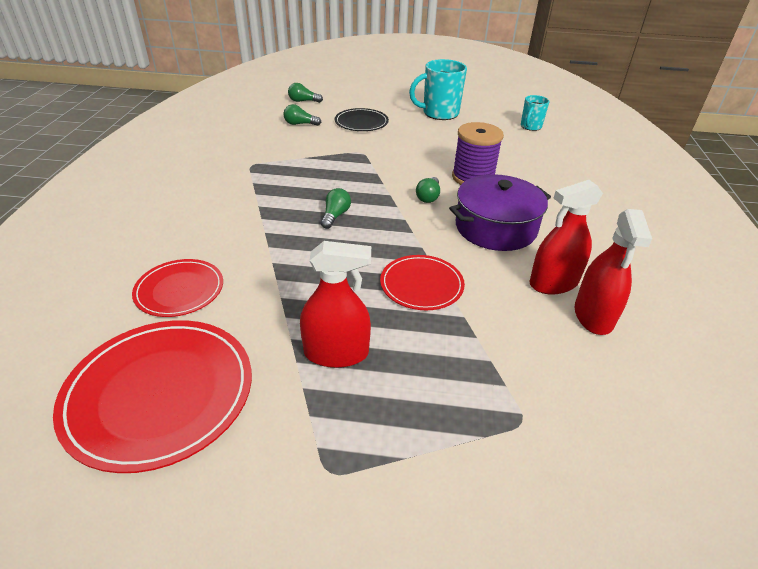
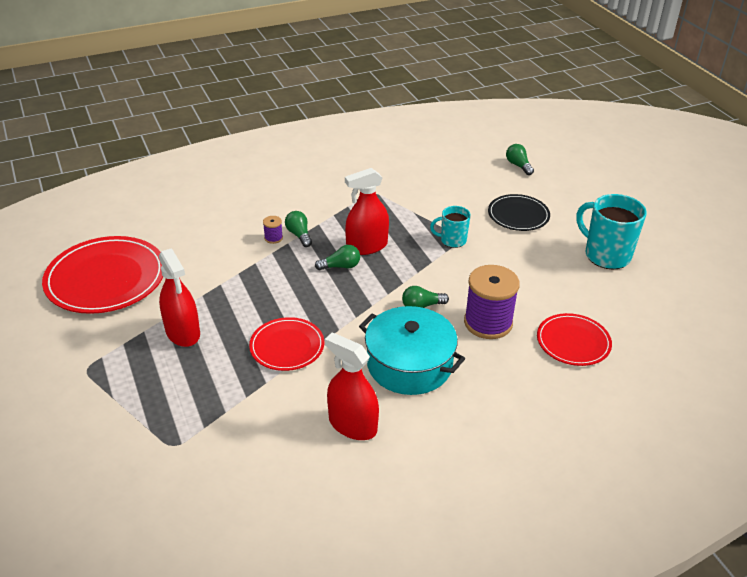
camera: 60 degrees right, 0 degrees up
red plate [132,259,223,317] -> red plate moved to [537,313,612,366]
green light bulb [283,104,321,126] -> green light bulb moved to [285,211,312,247]
purple pot [449,174,551,251] -> turquoise pot [359,306,465,395]
turquoise mug [521,95,549,131] -> turquoise mug moved to [430,206,471,248]
red spray bottle [575,209,652,335] -> red spray bottle moved to [345,168,389,255]
none -> purple spool [263,216,283,244]

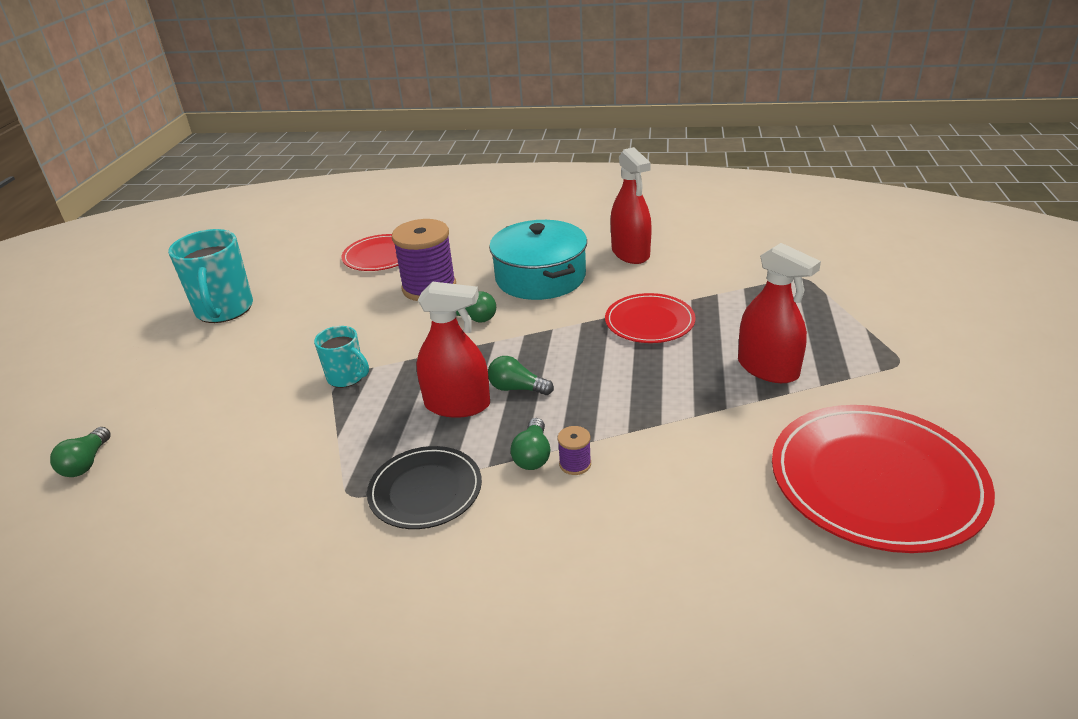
camera: 145 degrees left, 5 degrees down
red spray bottle [159,248,200,347] -> red spray bottle turned 135 degrees clockwise [738,243,821,383]
black plate [488,194,550,231] -> black plate moved to [367,446,482,529]

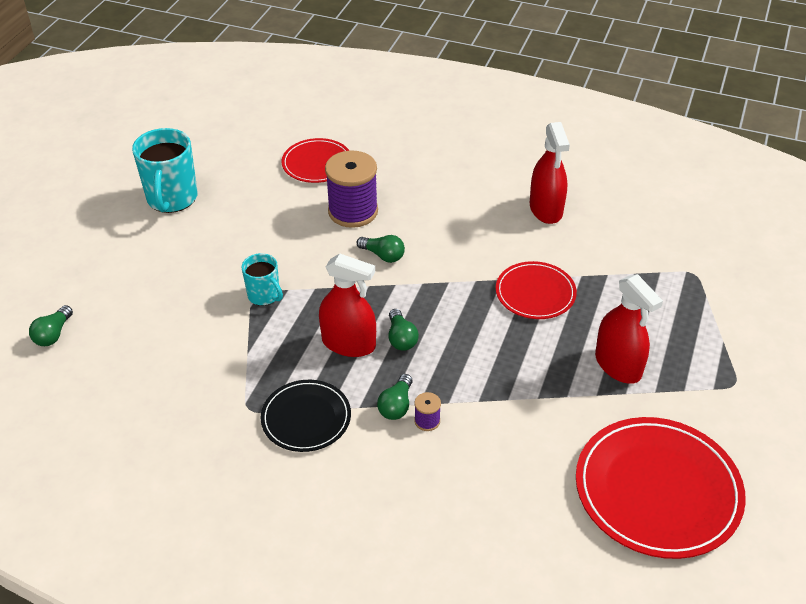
camera: 10 degrees right, 10 degrees up
green light bulb [488,356,554,395] -> green light bulb turned 135 degrees counterclockwise [389,309,419,351]
turquoise pot [489,220,587,300] -> none

